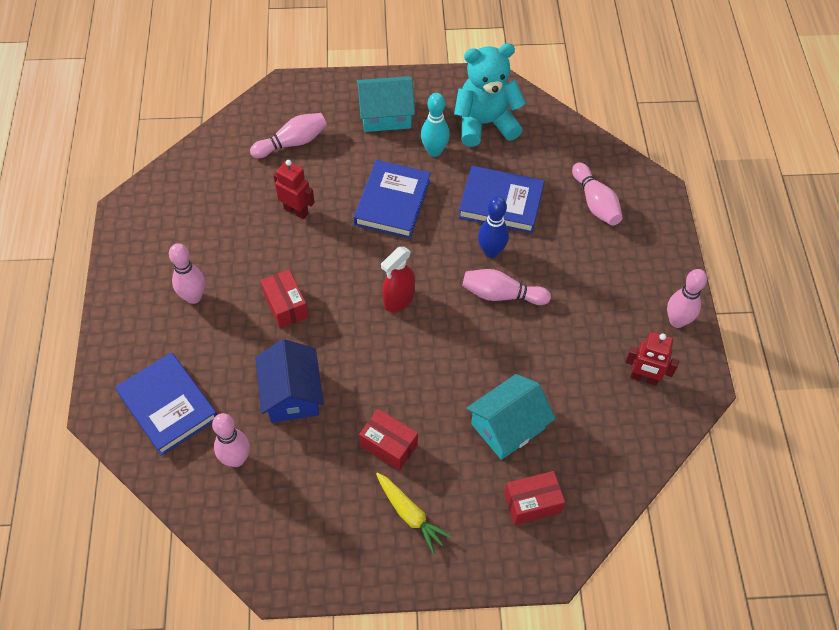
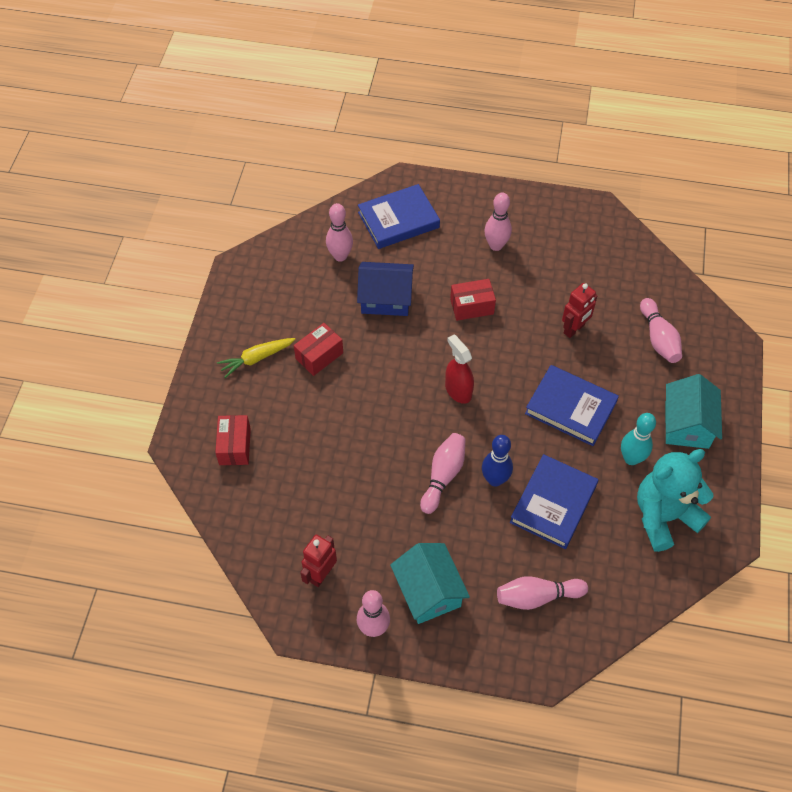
camera: 105 degrees right, 0 degrees up
turquoise teddy bear [454,43,526,147] -> turquoise teddy bear turned 120 degrees counterclockwise [637,449,714,552]
turquoise house [466,374,556,460] -> turquoise house moved to [390,543,470,624]

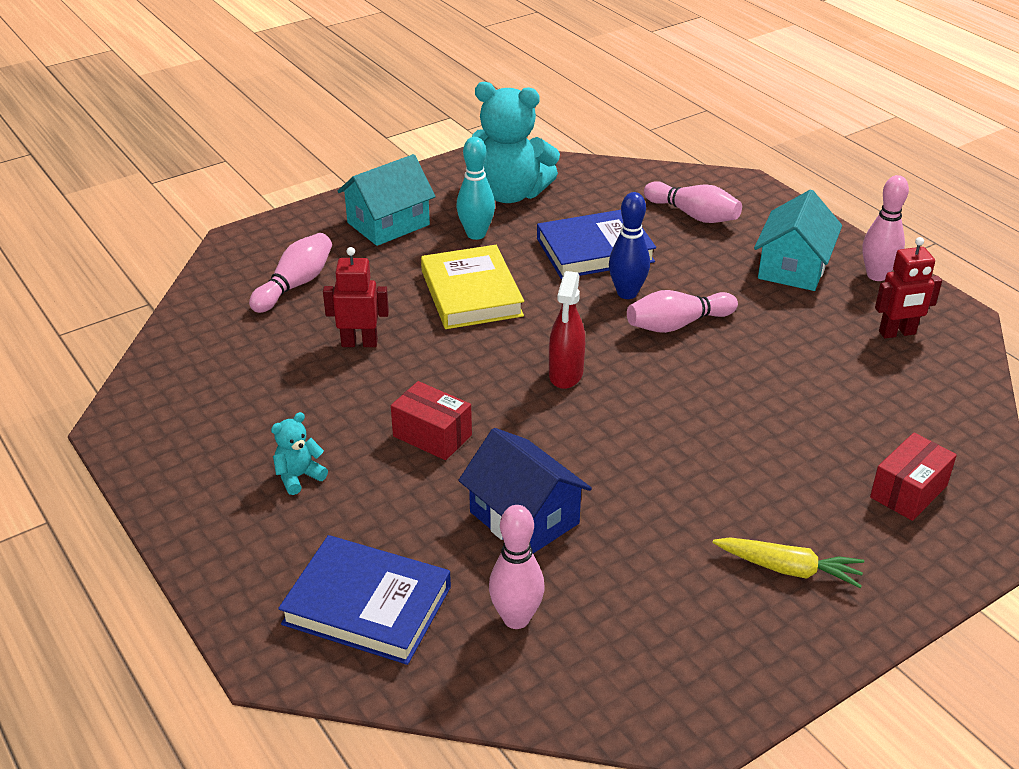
camera: 135 degrees left, 20 degrees down
red box [294,323,343,376] -> none
pink bowling pin [484,192,512,251] -> turquoise teddy bear [271,412,328,495]
blue book [525,365,619,446] -> yellow book [421,245,524,329]

